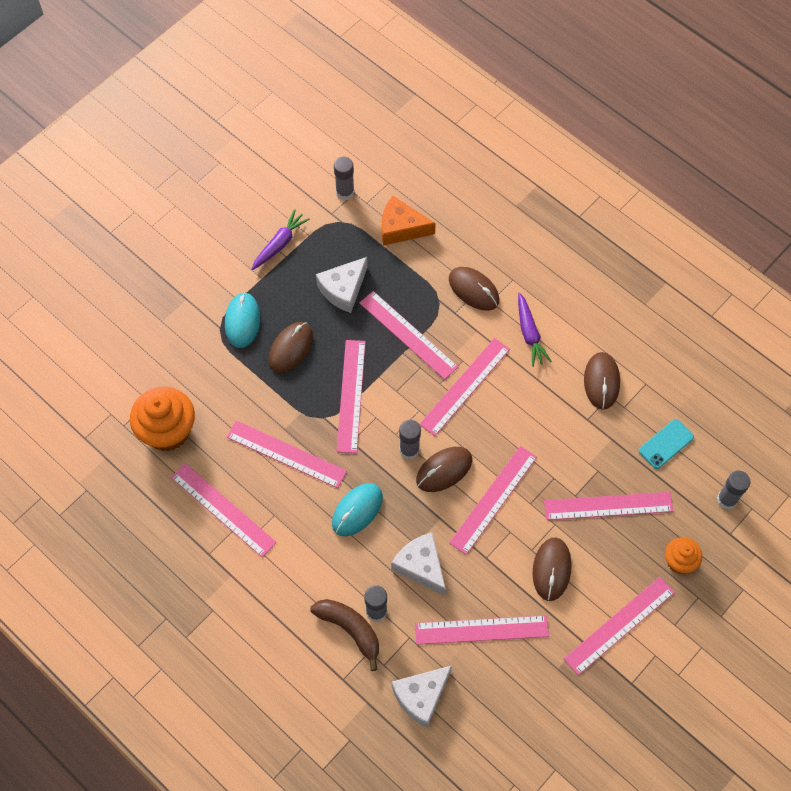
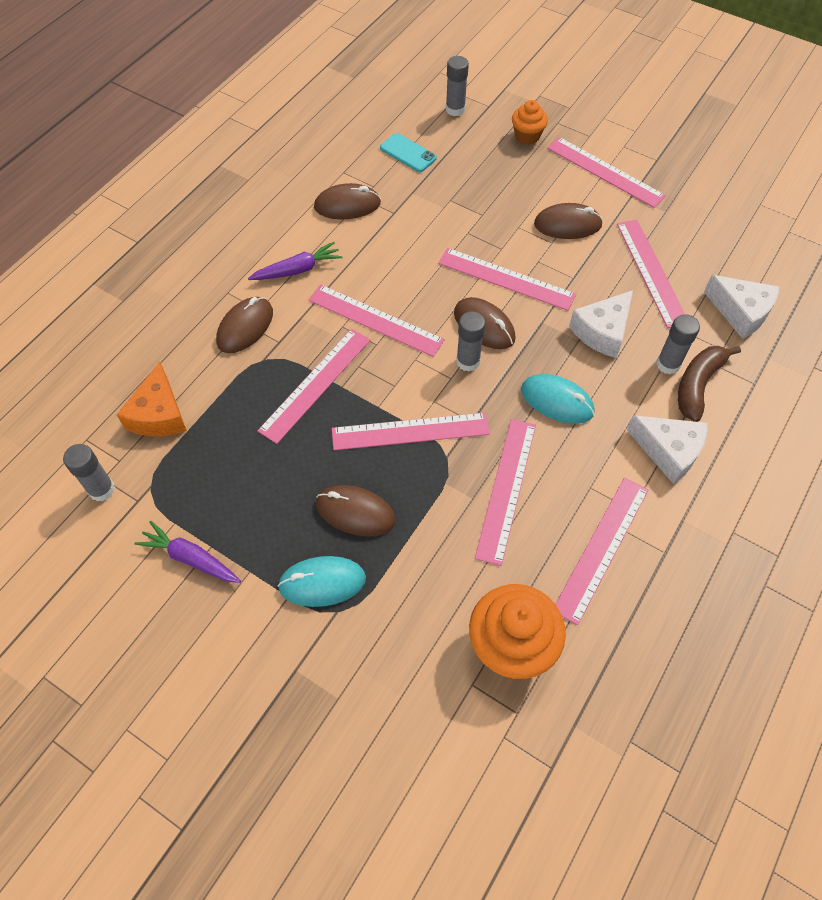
camera: 100 degrees left, 5 degrees down
white cheese [316,257,368,313] -> white cheese moved to [627,415,708,484]
pink ruler [544,492,673,520] -> none

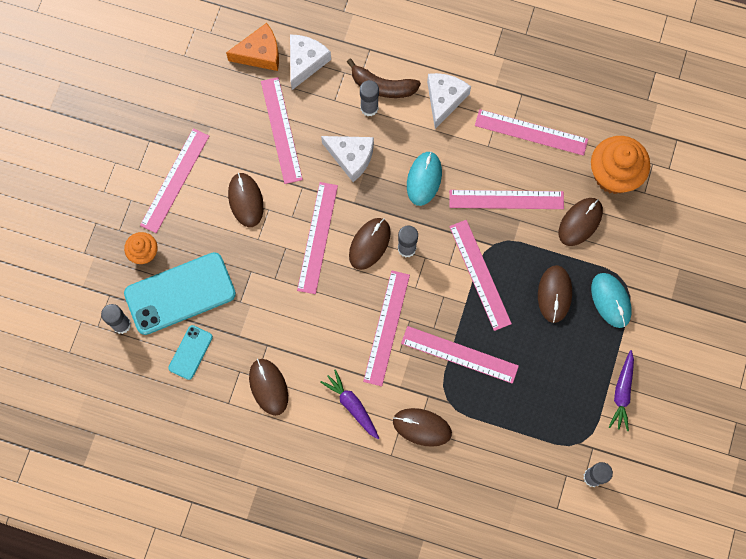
camera: 105 degrees left, 15 degrees up
orange cheese [117,362,187,436] -> orange cheese moved to [226,23,279,71]
pink ruler [617,220,685,328] -> pink ruler turned 75 degrees counterclockwise [261,77,303,184]
none -> turquoise phone [124,252,236,335]
none -> brown mouse [559,198,603,246]

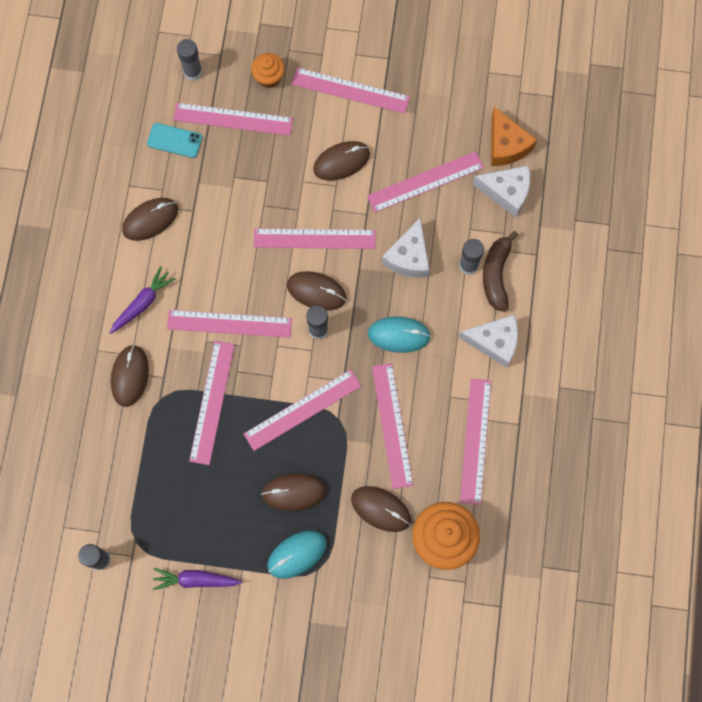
camera: 80 degrees right, 0 degrees up
turquoise phone [124,252,236,335] -> pink ruler [173,103,293,136]

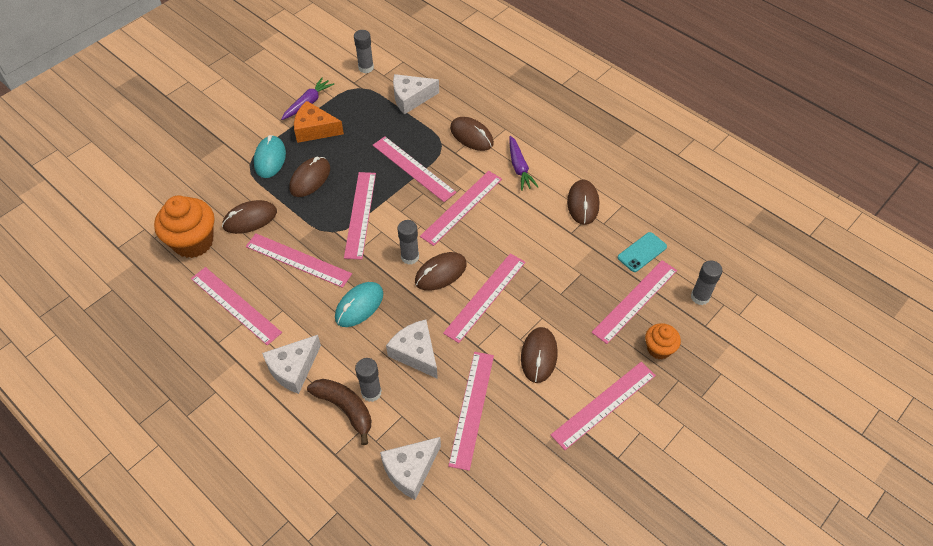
camera: 125 degrees right, 20 degrees down
orange cheese [491,107,537,166] -> orange cheese moved to [294,101,344,143]
none -> white cheese [393,74,439,114]

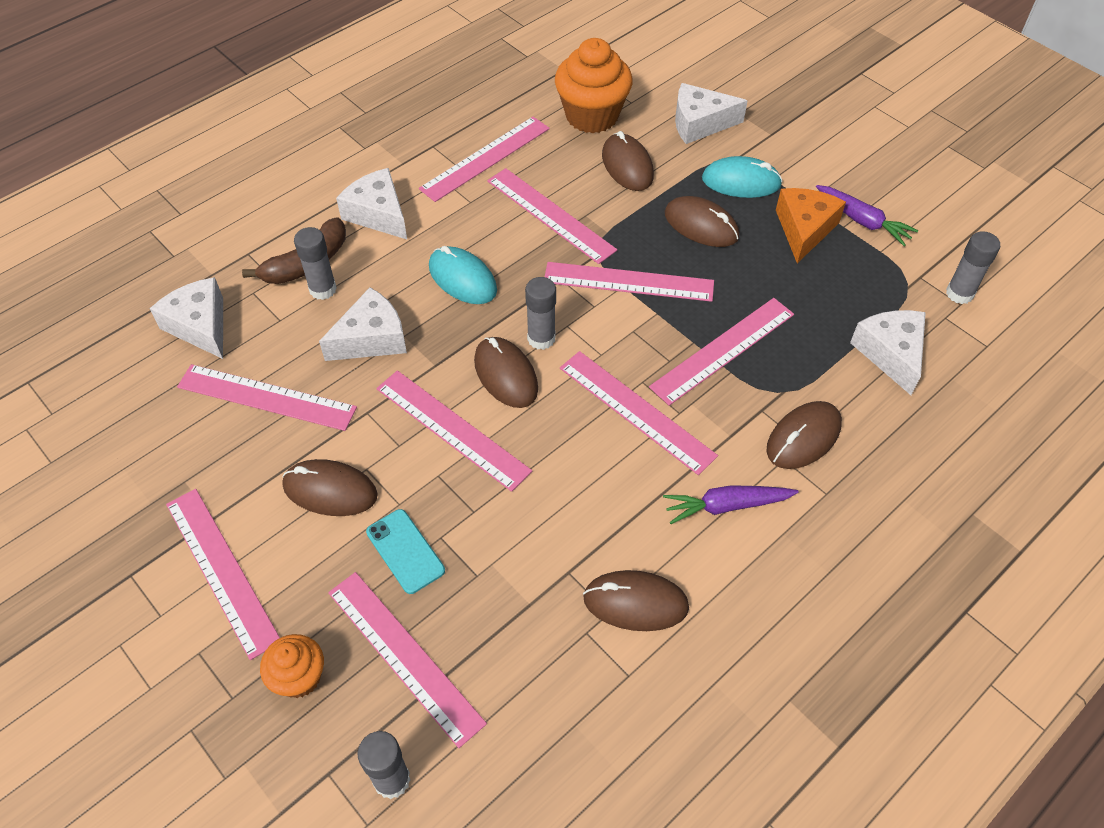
camera: 95 degrees right, 0 degrees up
pink ruler [246,234,352,288] -> pink ruler turned 75 degrees counterclockwise [487,168,617,264]
turquoise phone [618,232,667,272] -> turquoise phone moved to [366,509,445,594]
none -> white cheese [675,83,748,144]

